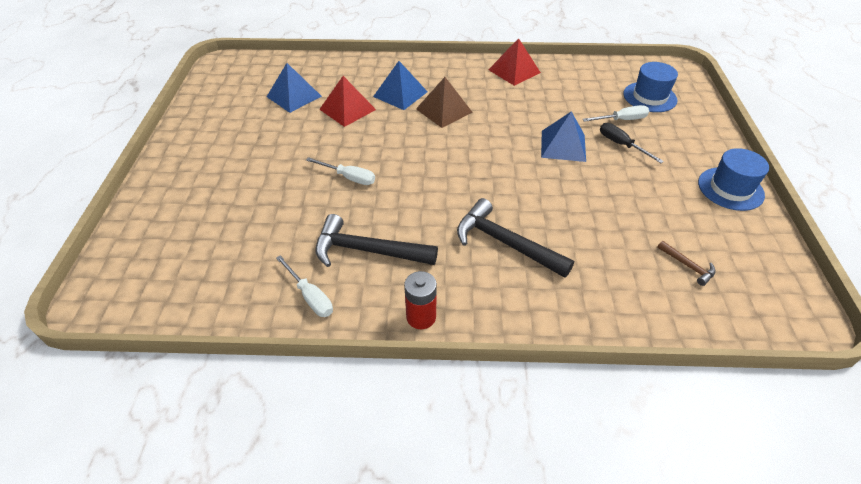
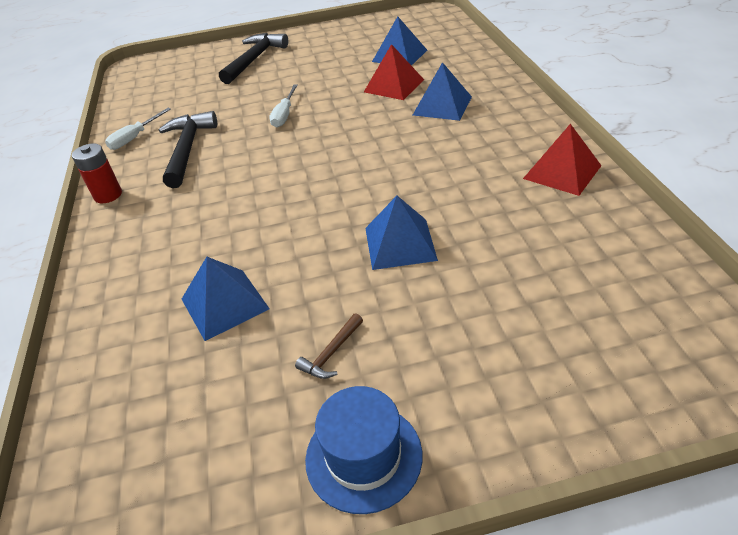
camera: 80 degrees right, 5 degrees down
brown pyramid [416,77,473,128] -> none
black hammer [457,198,574,278] -> black hammer moved to [219,33,288,84]
white screwdriver [583,105,649,122] -> none
black screwdriver [600,123,664,163] -> none
blue hat [623,62,678,112] -> none
brown hammer [657,241,716,286] -> brown hammer moved to [295,313,363,379]
none -> blue pyramid [182,257,270,341]

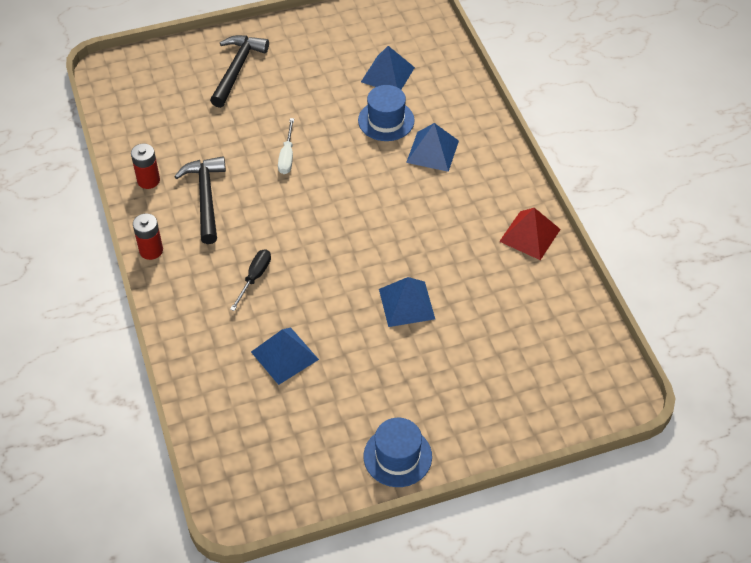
camera: 10 degrees left, 10 degrees up
white screwdriver [105,108,171,150] -> red battery [131,144,160,189]
brown hammer [295,313,363,379] -> none
red pyramid [364,44,424,100] -> blue hat [358,85,415,141]
none -> black screwdriver [230,249,271,311]

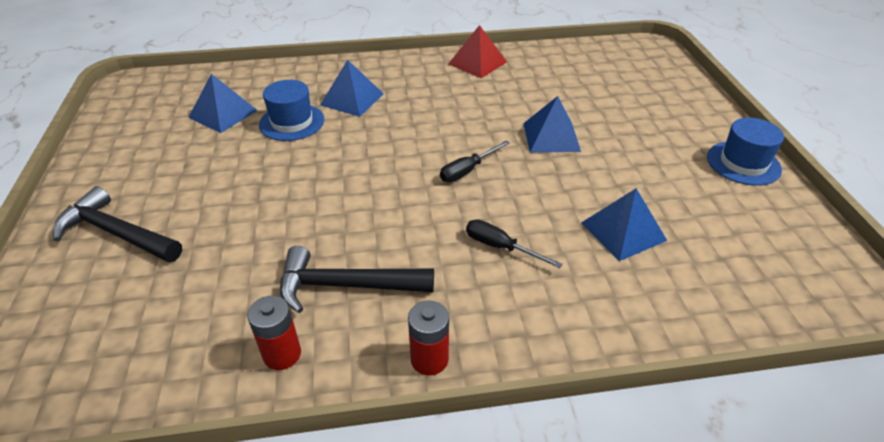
camera: 80 degrees left, 10 degrees down
white screwdriver [278,118,294,174] -> none
none -> black screwdriver [440,140,510,182]

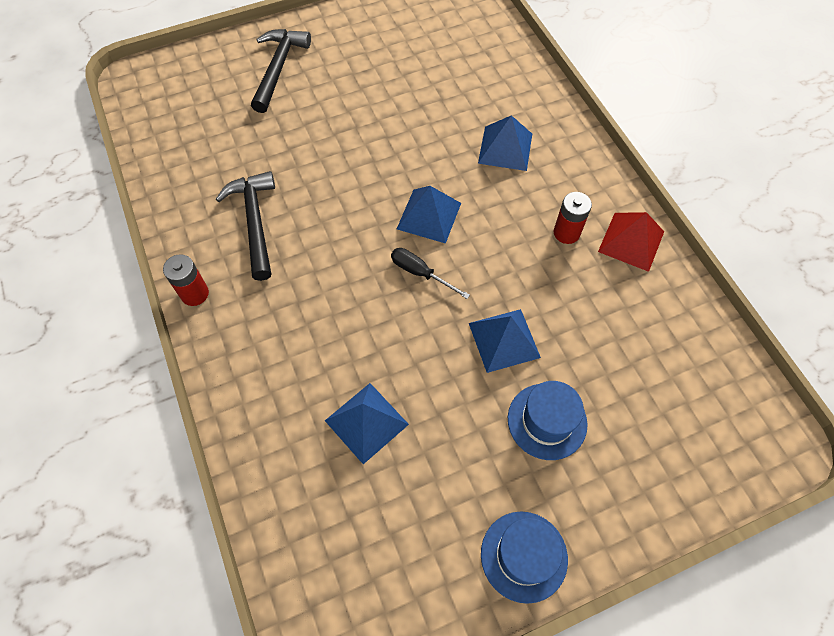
camera: 75 degrees right, 20 degrees up
blue pyramid [188,74,258,133] -> blue pyramid moved to [397,186,461,244]
red battery [247,296,301,370] -> red battery moved to [554,192,592,244]
blue hat [259,80,324,141] -> blue hat moved to [508,381,588,460]
black screwdriver [466,219,563,268] -> none

